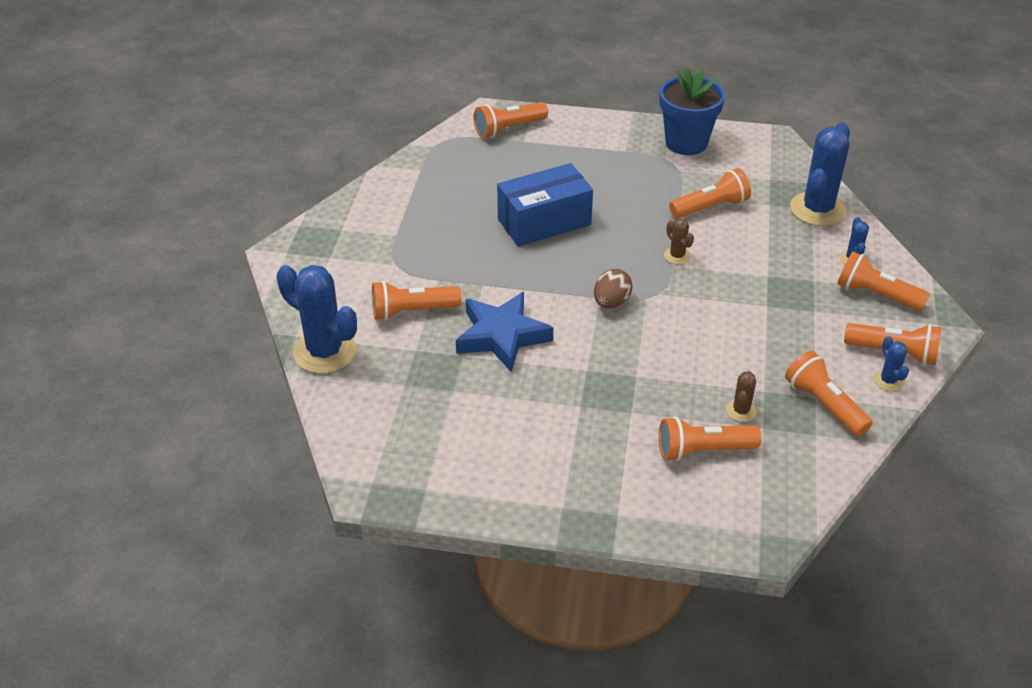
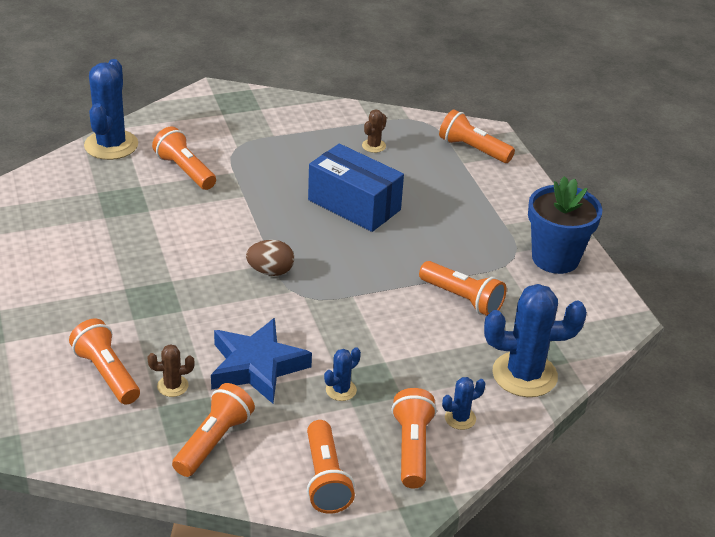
camera: 60 degrees right, 5 degrees down
blue star [456,292,553,372] -> blue star moved to [211,318,312,404]
brown cactus [664,218,694,265] -> brown cactus moved to [362,109,387,153]
blue cactus [873,336,909,391] -> blue cactus moved to [324,347,361,401]

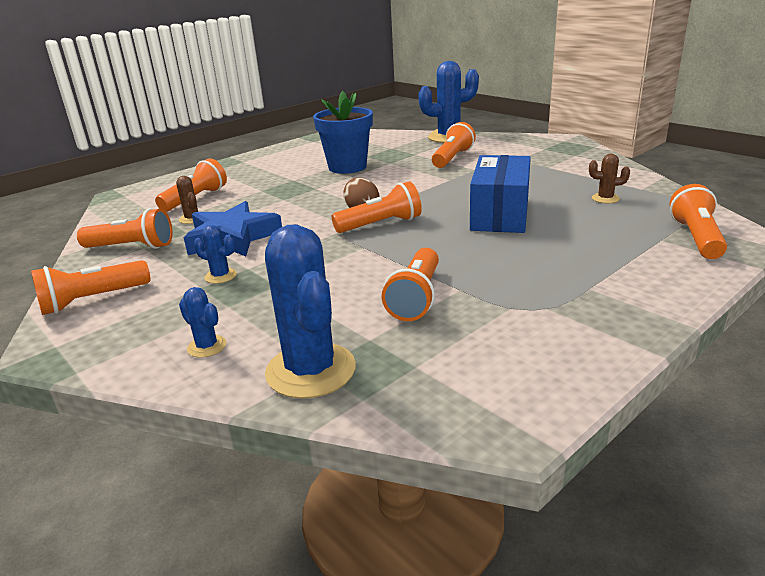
camera: 70 degrees right, 10 degrees down
orange flashlight [391,388,437,488] -> orange flashlight moved to [331,181,422,233]
blue flower pot [528,176,602,274] -> blue flower pot moved to [313,91,373,174]

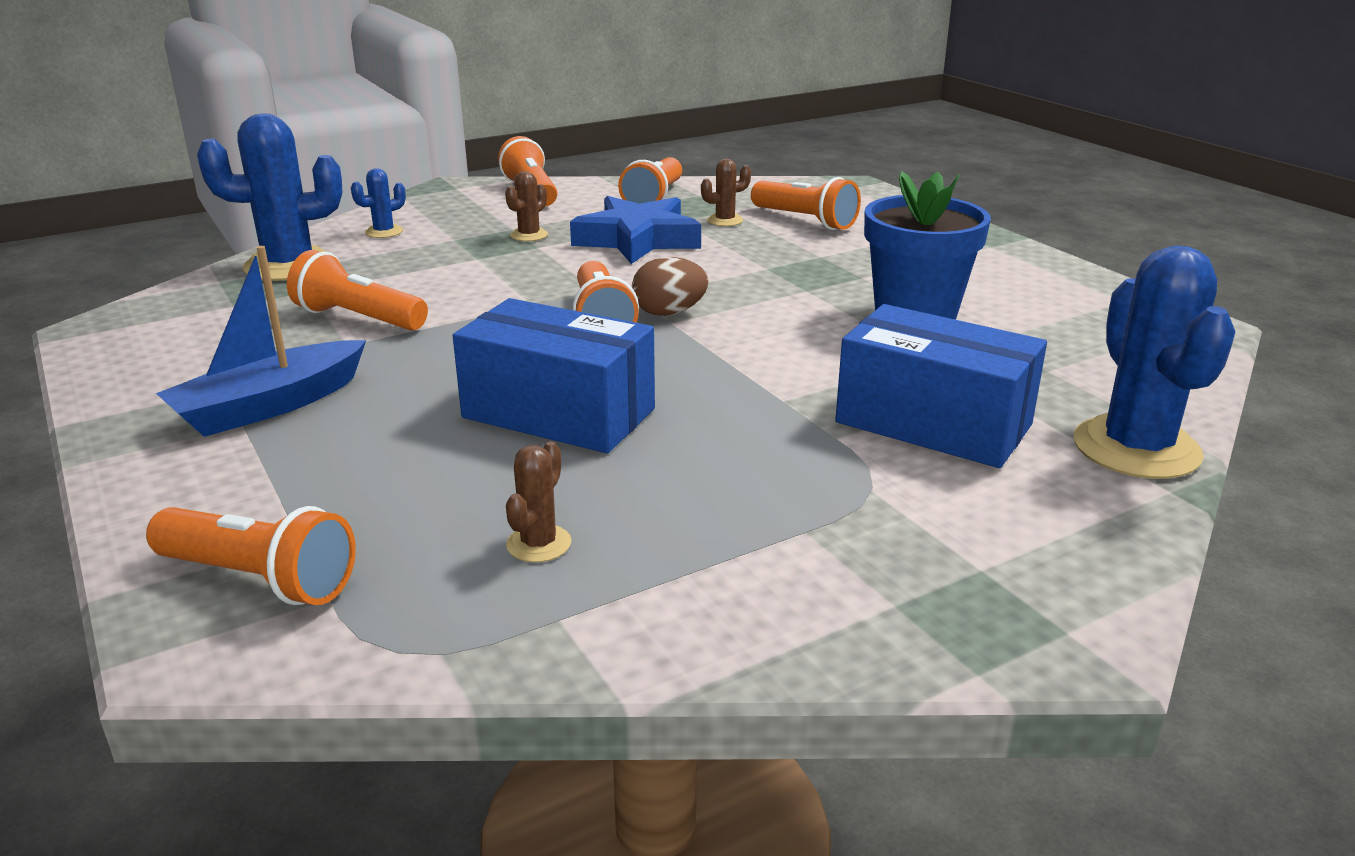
camera: 100 degrees right, 0 degrees up
blue cactus [194,225,237,284] -> brown cactus [505,171,548,241]
orange flashlight [432,122,476,168] -> blue box [835,304,1047,468]
none -> blue boat [156,246,366,437]

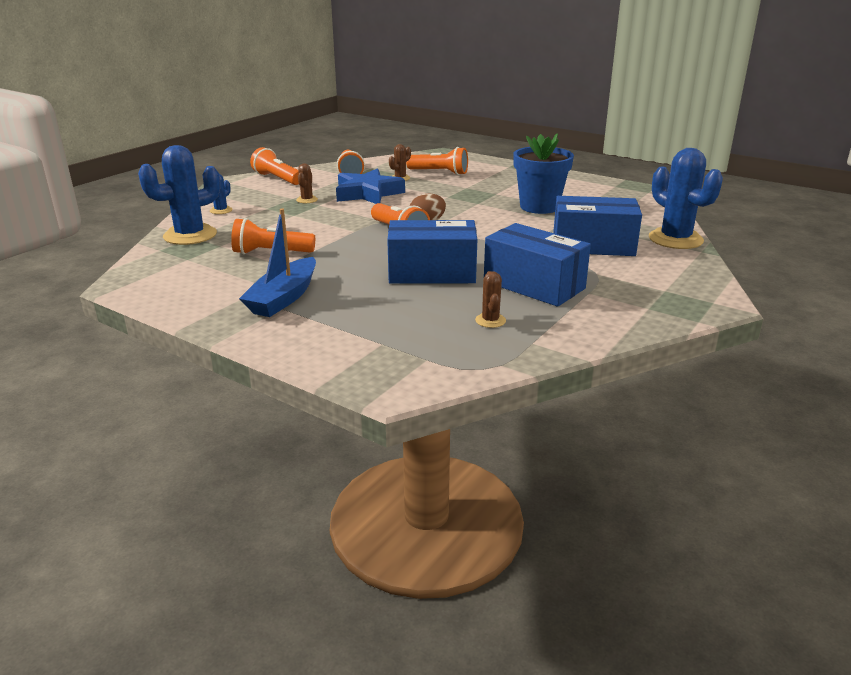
camera: 25 degrees left, 0 degrees up
orange flashlight [146,506,356,605] -> none
none -> blue box [484,223,591,307]

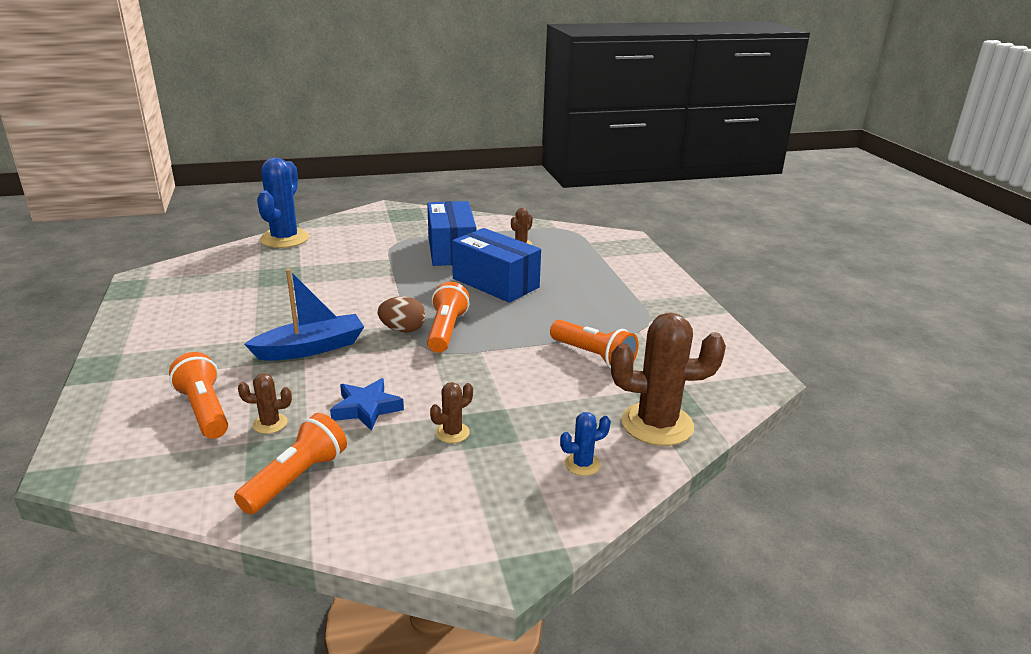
camera: 140 degrees left, 0 degrees up
blue cactus [138,145,220,245] -> brown cactus [611,313,726,446]
blue boat [239,208,316,317] -> blue boat moved to [244,269,364,361]
orange flashlight [250,147,299,185] -> none
blue star [336,168,405,204] -> blue star [330,378,404,431], size x0.64
blue flower pot [513,133,574,214] -> none
blue box [553,196,642,256] -> none

